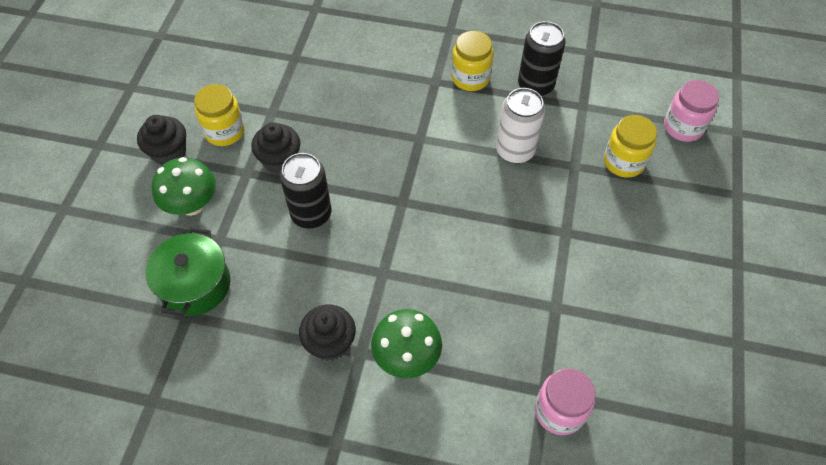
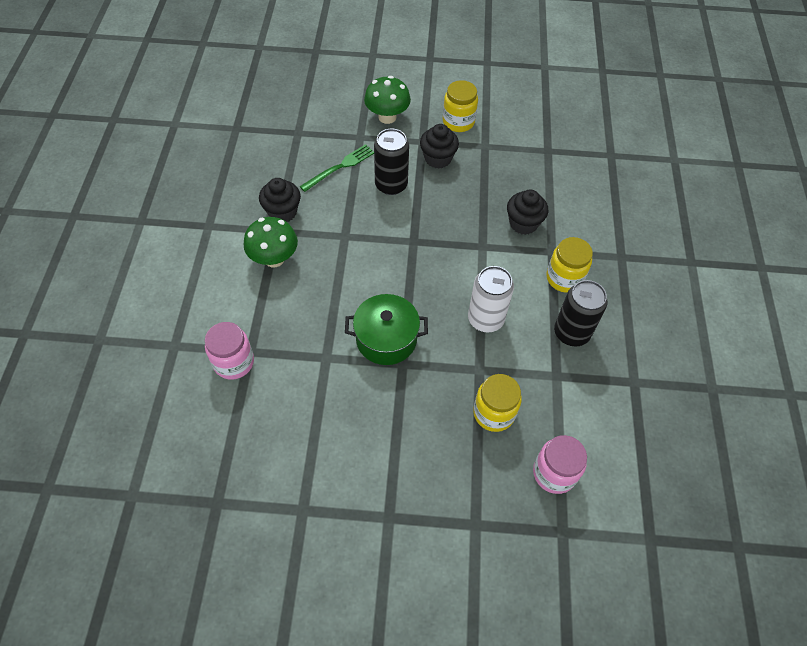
camera: 80 degrees right, 0 degrees up
black cupcake [137,115,186,165] -> black cupcake moved to [507,190,548,235]
green pot [146,228,230,316] -> green pot moved to [345,294,428,365]
none -> green fork [300,144,374,192]

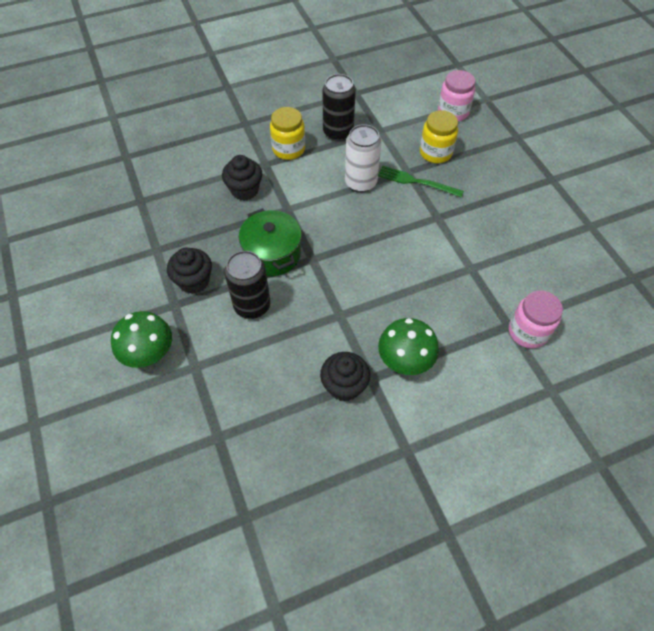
camera: 115 degrees left, 0 degrees up
green fork [300,144,374,192] -> green fork moved to [378,165,464,198]
green pot [345,294,428,365] -> green pot moved to [239,208,302,276]
yellow jar [443,80,478,132] -> none

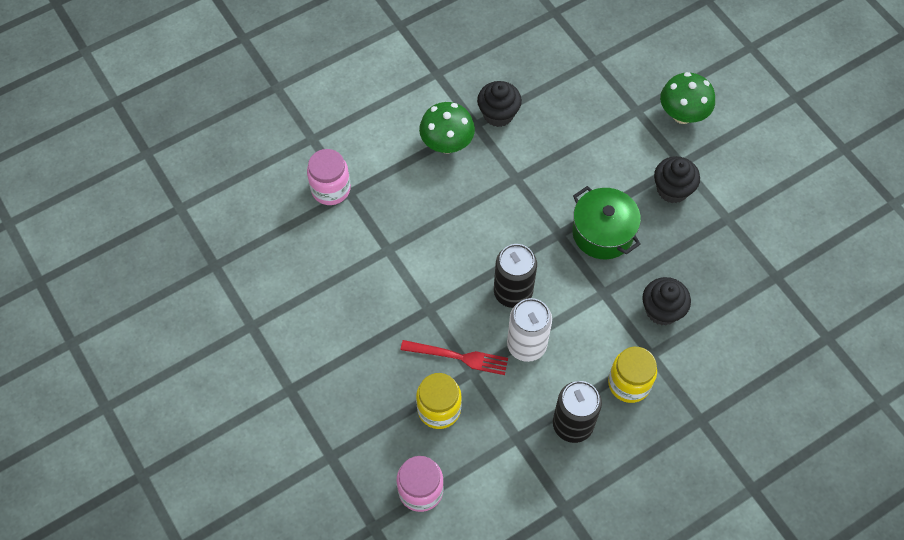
camera: 170 degrees right, 5 degrees up
black can [224,251,270,319] -> black can moved to [494,244,537,308]
green fork [378,165,464,198] -> red fork [400,340,508,375]

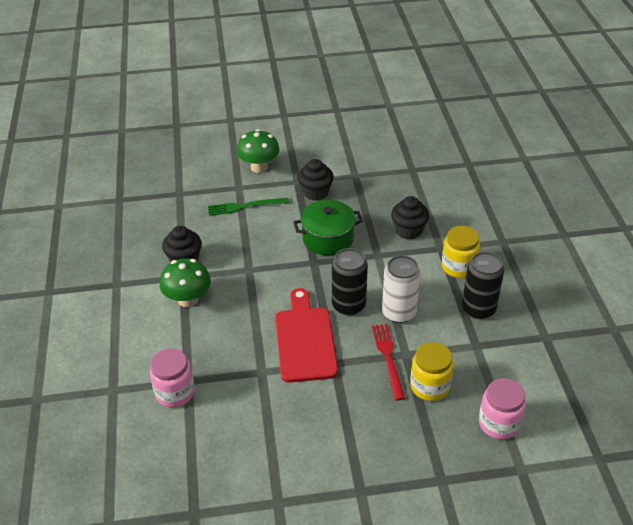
camera: 65 degrees left, 20 degrees down
red fork [400,340,508,375] -> red fork turned 45 degrees counterclockwise [372,324,405,401]
none -> green fork [208,198,289,216]
none -> red cutting board [275,288,338,383]

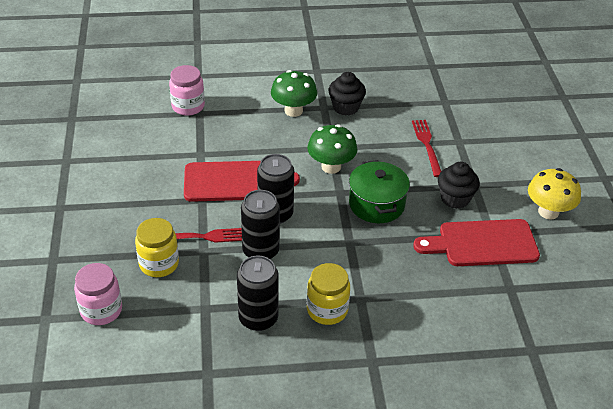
camera: 90 degrees right, 0 degrees up
green fork [208,198,289,216] -> red fork [412,120,441,177]
green mushroom [236,129,280,173] -> green mushroom moved to [307,124,357,174]
white can [382,255,421,323] -> black can [241,190,280,259]
black cupcake [391,196,429,240] -> none
none -> red cutting board [413,219,540,266]
none -> yellow mushroom [528,168,581,219]

